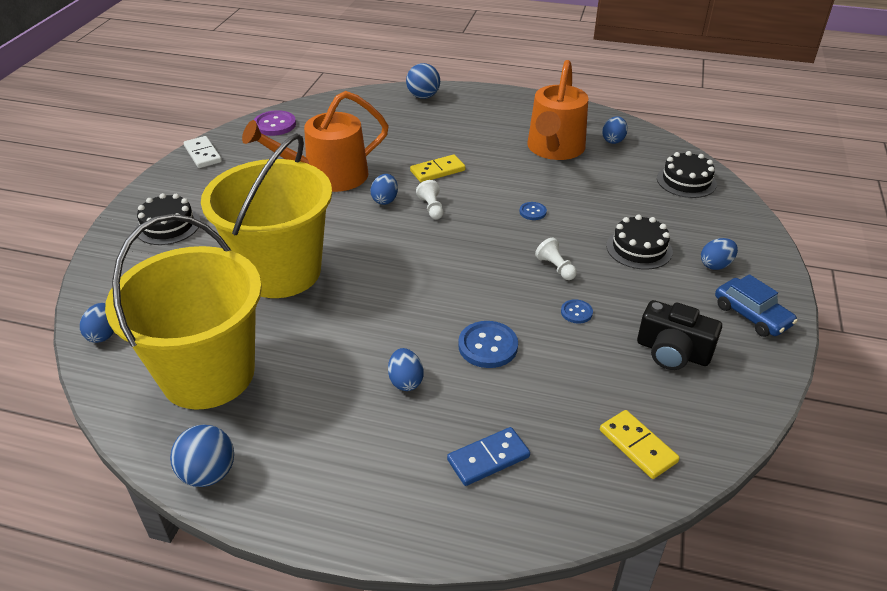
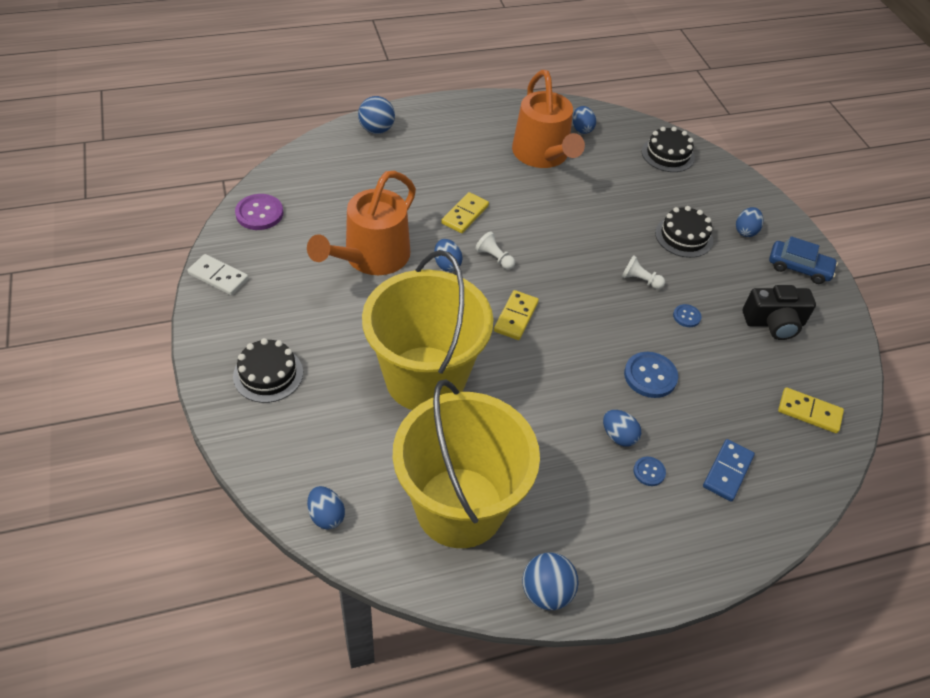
camera: 35 degrees left, 10 degrees up
blue button [519,202,547,220] -> blue button moved to [633,457,666,486]
none -> yellow domino [494,290,539,340]

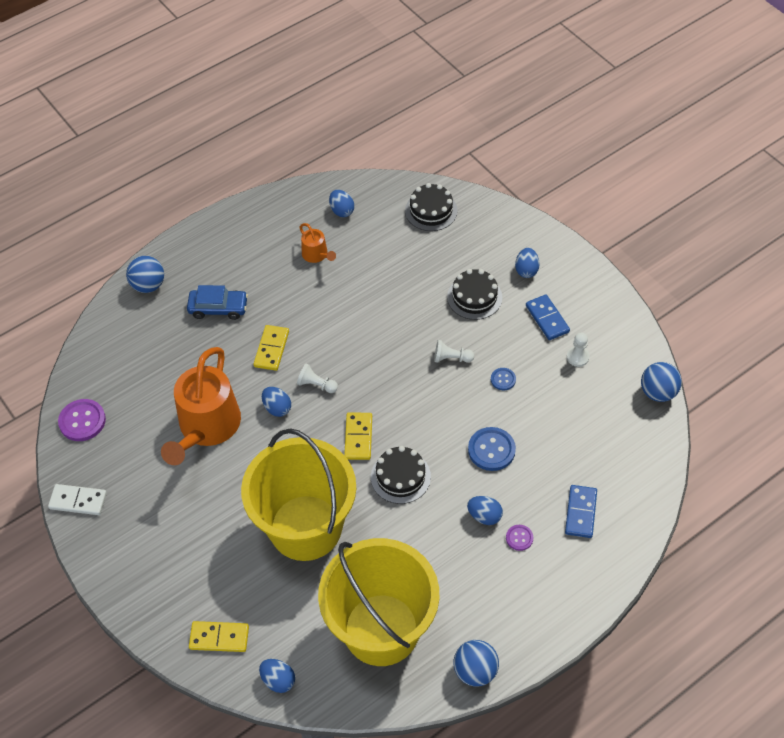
camera: 15 degrees left, 5 degrees up
black cake [233,338,303,403] -> black cake moved to [371,446,431,504]
orange watering can [512,70,585,168] -> orange watering can [299,223,336,263], size x0.46
blue button [633,457,666,486] -> purple button [506,525,533,551]
black camera [743,285,816,340] -> white pawn [567,333,590,367]
blue car [769,236,838,284] -> blue car moved to [187,285,248,320]
yellow domino [778,388,844,433] -> yellow domino moved to [189,621,249,652]
none -> blue domino [526,295,570,340]
none -> blue ball [641,362,682,402]

